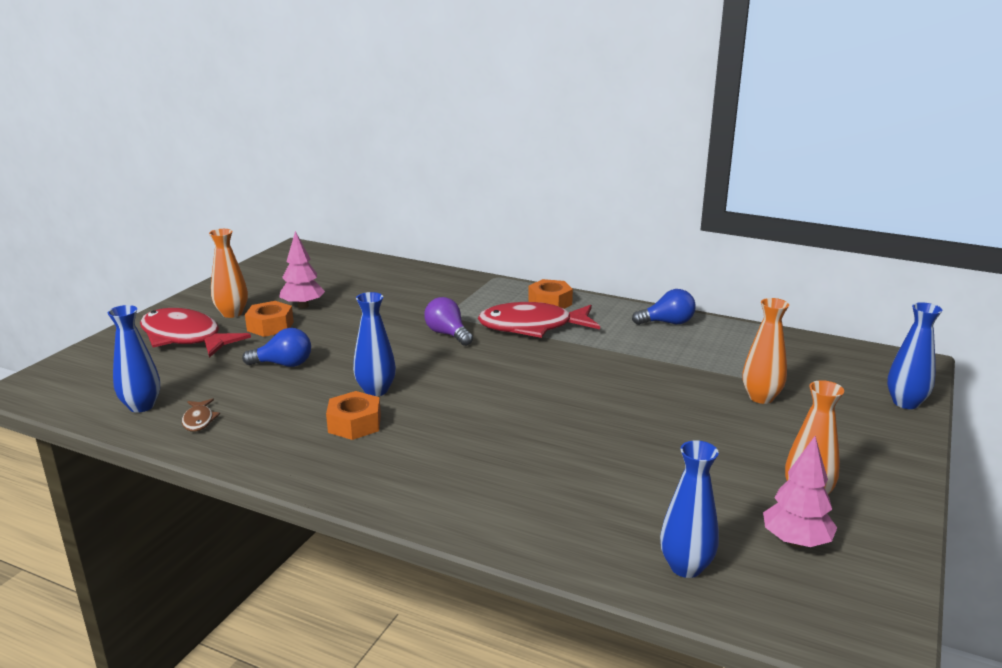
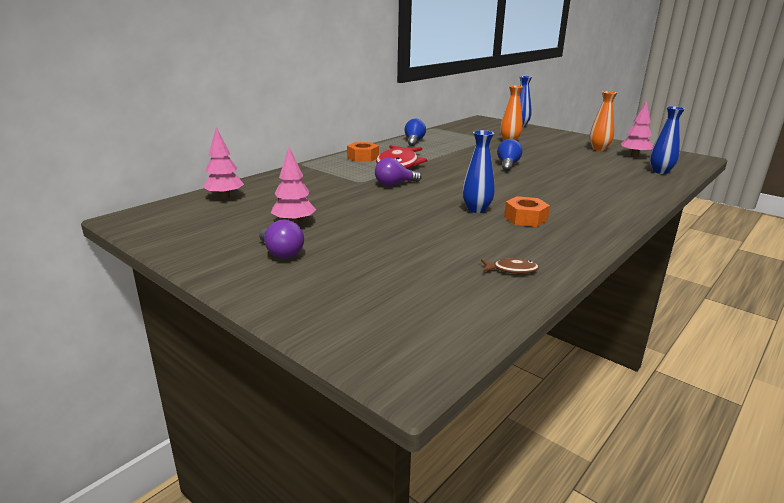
camera: 75 degrees left, 0 degrees up
blue vase [108,305,160,413] -> none
red fish [140,308,251,358] -> none
orange vase [209,229,248,318] -> purple light bulb [259,219,304,259]
blue light bulb [242,328,311,367] -> blue light bulb moved to [497,139,522,171]
orange nut [245,301,294,337] -> none
none -> pink tree [202,127,244,199]

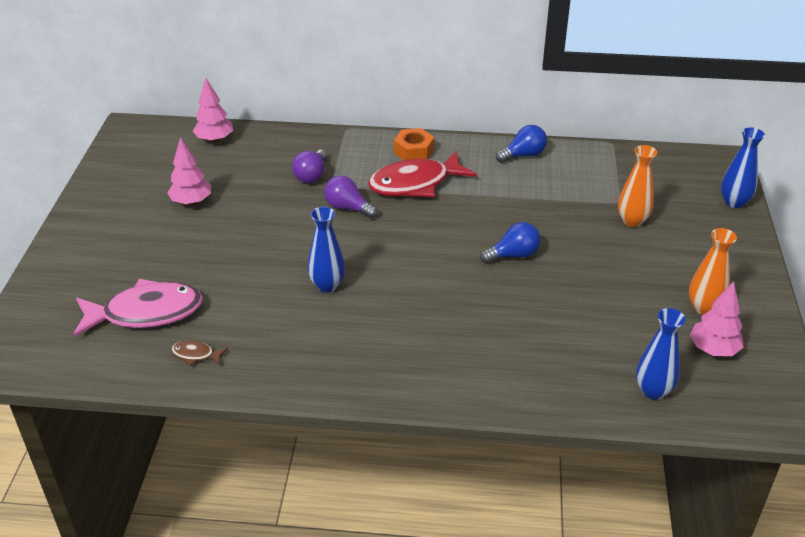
camera: 55 degrees right, 15 degrees up
purple light bulb [259,219,304,259] -> purple light bulb moved to [292,150,327,183]
brown fish [481,257,539,274] -> brown fish turned 135 degrees clockwise [171,340,228,366]
orange nut [504,196,550,227] -> none
none -> pink fish [73,279,203,337]

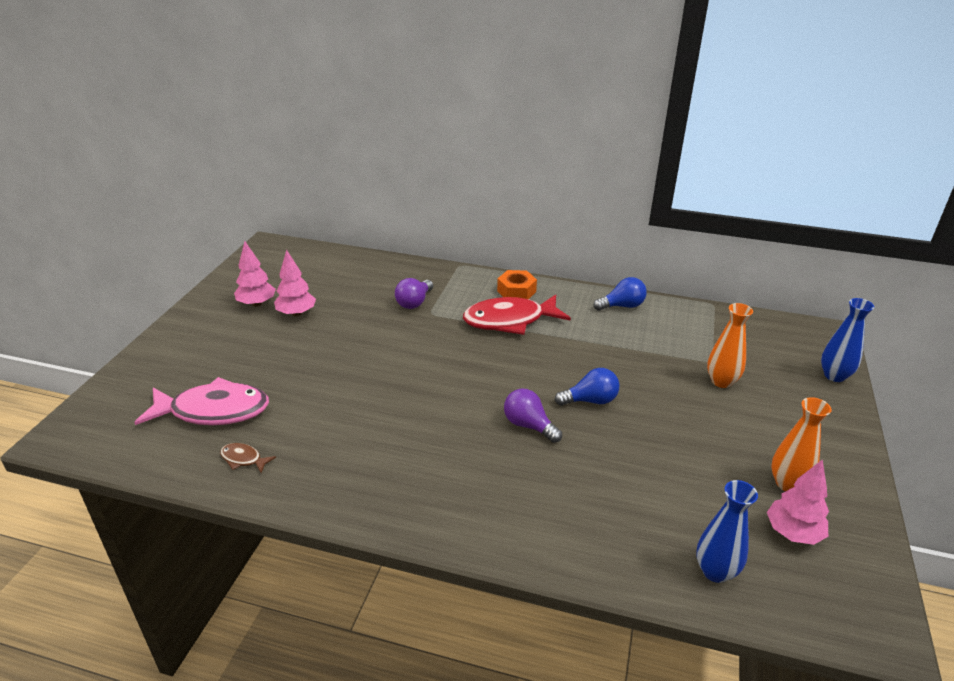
camera: 10 degrees right, 5 degrees down
pink tree [193,78,233,143] -> pink tree moved to [234,241,276,307]
blue vase [308,207,345,293] -> none
purple light bulb [324,176,378,218] -> purple light bulb moved to [504,389,562,443]

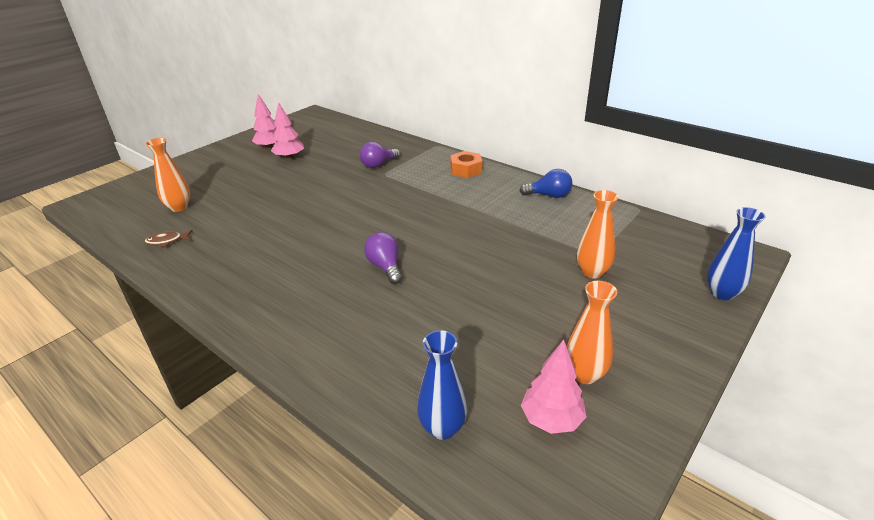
camera: 25 degrees right, 0 degrees up
pink fish [134,377,269,425] -> orange vase [146,138,190,212]
brown fish [220,443,276,473] -> brown fish turned 60 degrees counterclockwise [145,230,193,247]
red fish [463,294,571,335] -> none
blue light bulb [555,368,619,406] -> none

